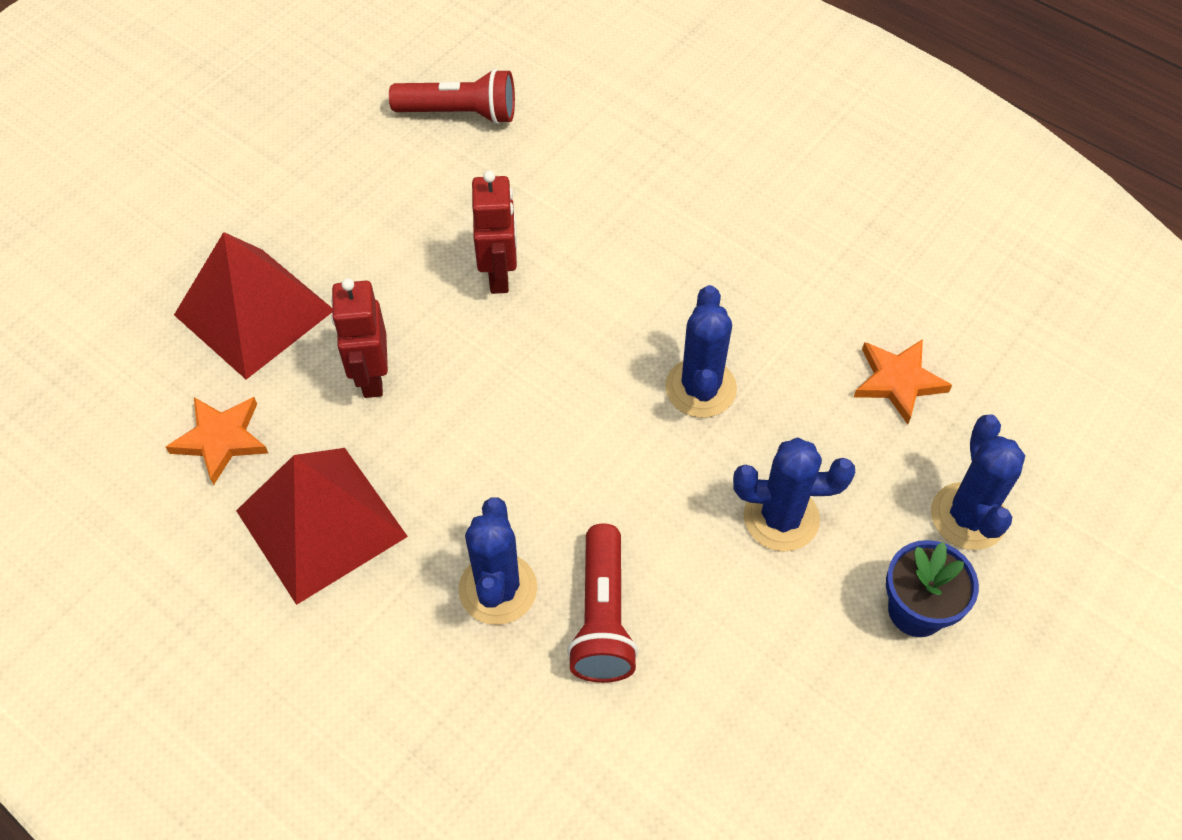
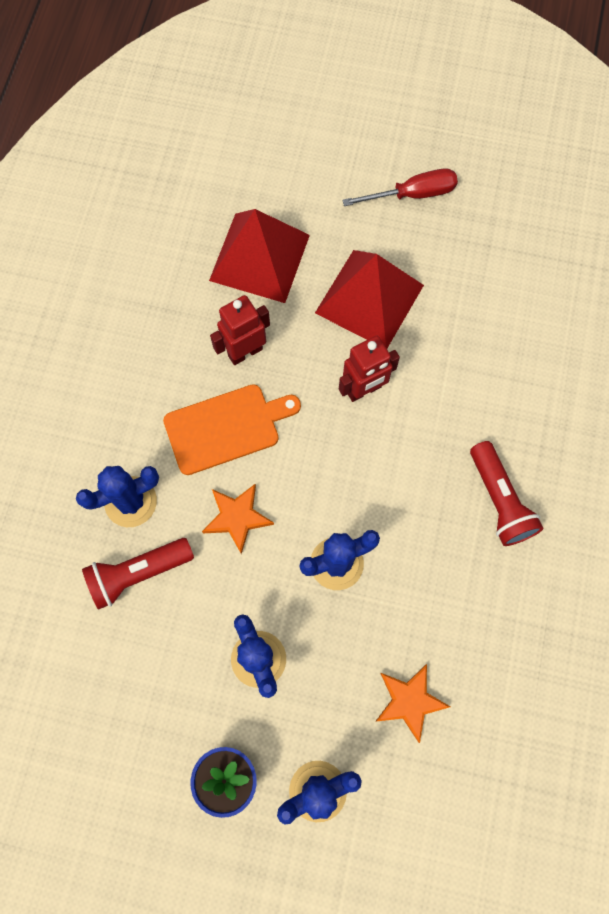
camera: 65 degrees right, 15 degrees up
orange star [166,397,268,485] -> orange star moved to [202,484,274,554]
red pyramid [236,448,408,605] -> red pyramid moved to [315,250,424,349]
red flashlight [389,69,515,124] -> red flashlight moved to [470,441,544,546]
none -> orange cutting board [163,384,301,475]
none -> red screwdriver [342,168,458,206]

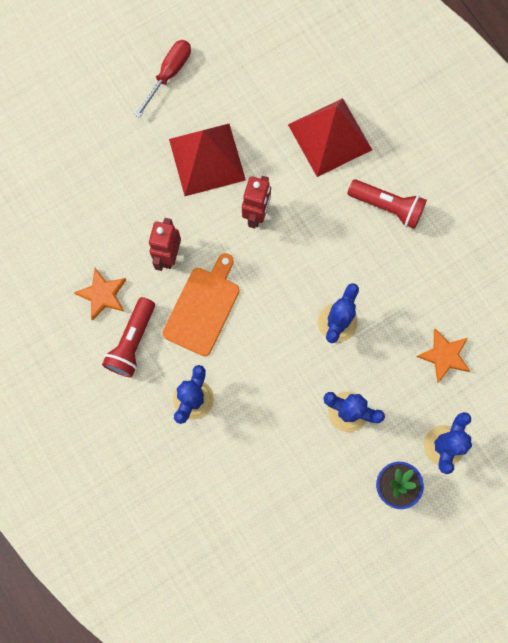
camera: 45 degrees left, 5 degrees up
red flashlight [82,538,194,610] -> red flashlight moved to [102,297,155,377]
orange star [202,484,274,554] -> orange star moved to [74,268,126,321]
red pyramid [209,209,310,303] -> red pyramid moved to [288,98,372,177]

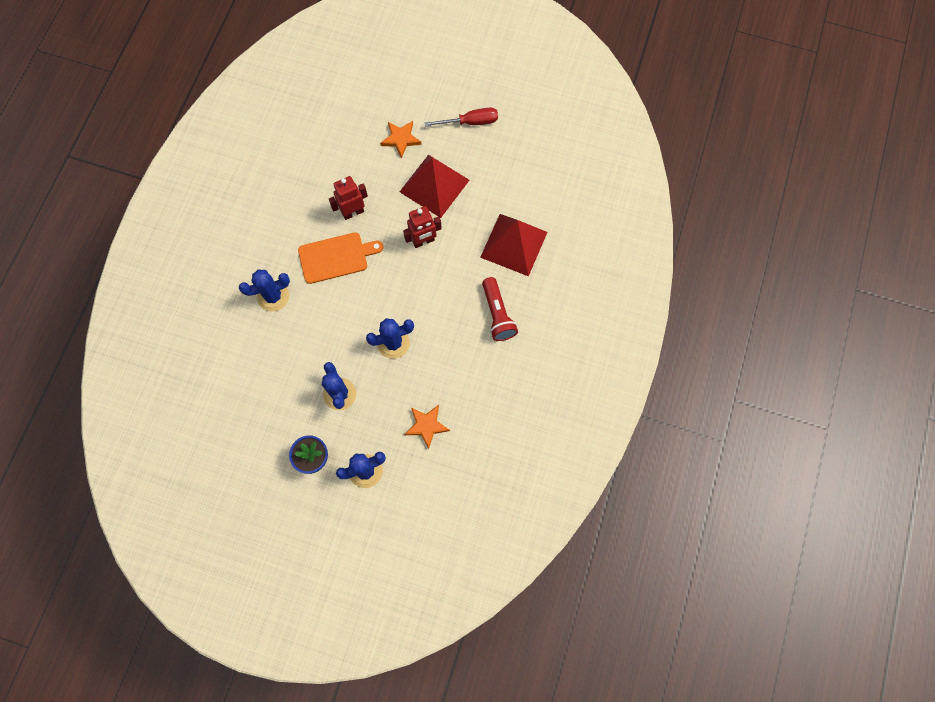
camera: 50 degrees right, 5 degrees down
orange star [74,268,126,321] -> orange star moved to [380,121,422,158]
red flashlight [102,297,155,377] -> none

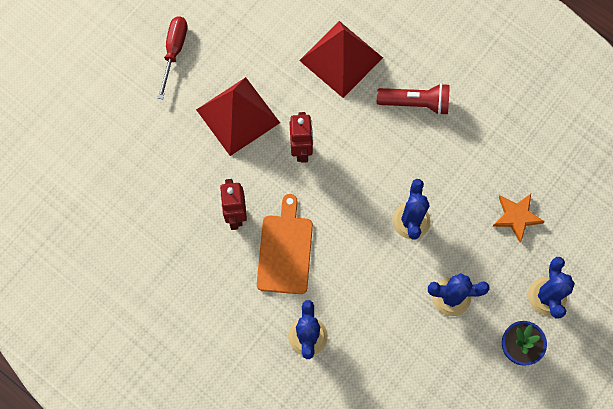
camera: 70 degrees left, 0 degrees up
orange star [380,121,422,158] -> none

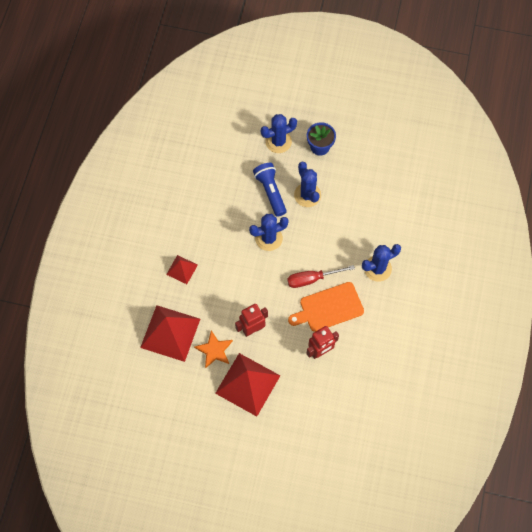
camera: 115 degrees left, 5 degrees down
red screwdriver [158,16,187,99] -> red screwdriver moved to [287,265,355,288]
red flashlight [377,83,450,115] -> red pyramid [166,255,198,284]
orange star [492,194,545,242] -> orange star moved to [194,330,233,368]
none -> blue flashlight [253,163,287,217]

